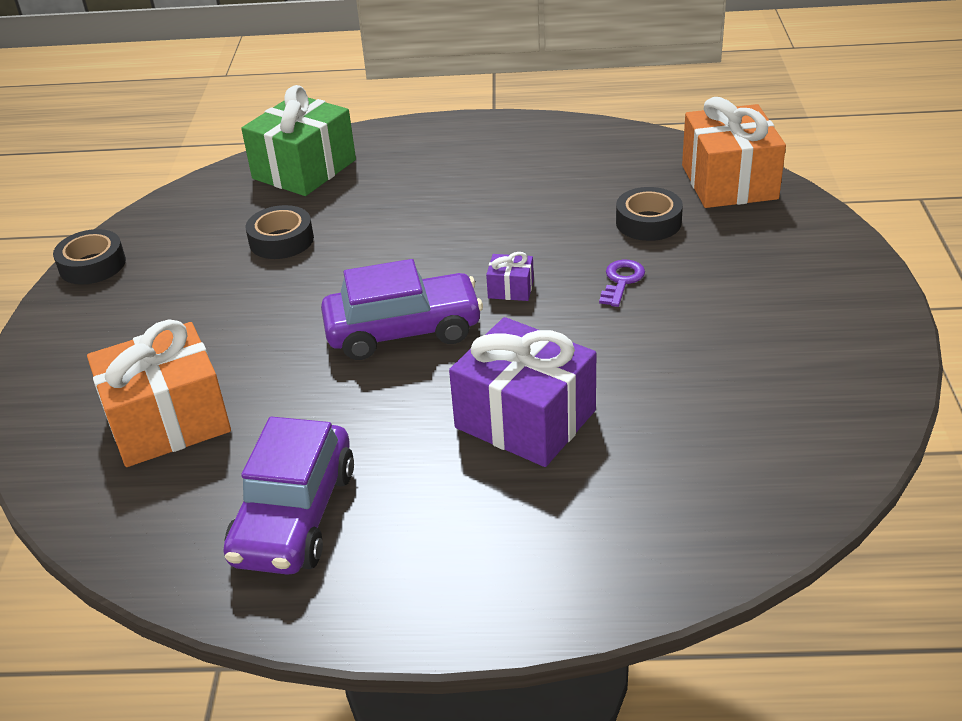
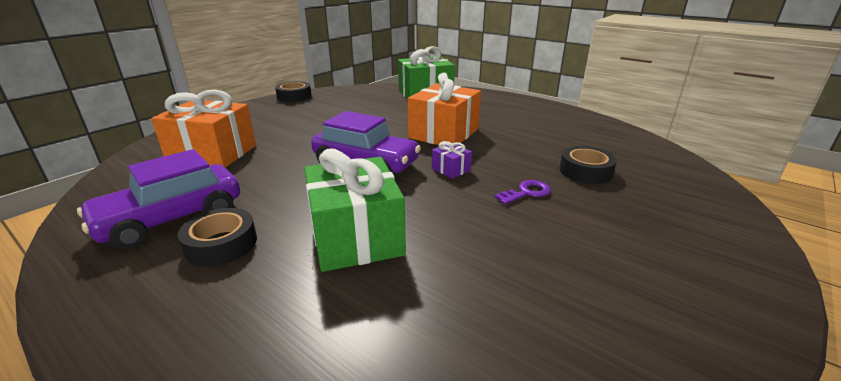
camera: 35 degrees right, 10 degrees down
black tape [246,205,314,259] -> black tape moved to [178,208,257,266]
purple gift [449,317,596,467] -> green gift [304,148,406,272]
orange gift [682,97,786,208] -> orange gift moved to [408,73,481,145]

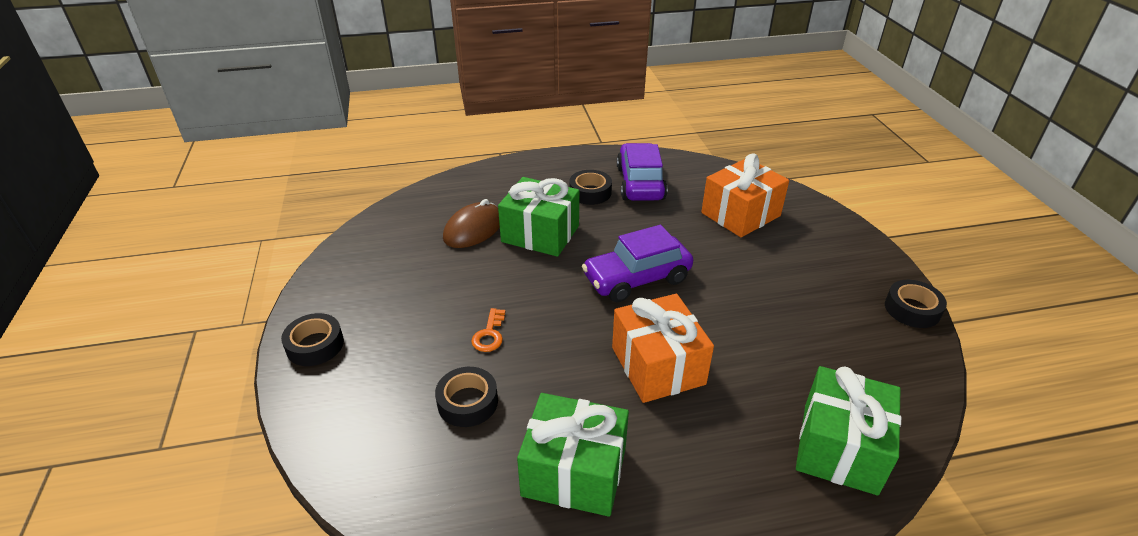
camera: 130 degrees right, 10 degrees up
purple gift [432,141,472,179] -> none
purple key [495,180,551,205] -> orange key [471,308,505,352]
none -> black tape [281,313,344,366]
none -> brown mouse [443,199,500,248]
none -> green gift [517,393,629,517]

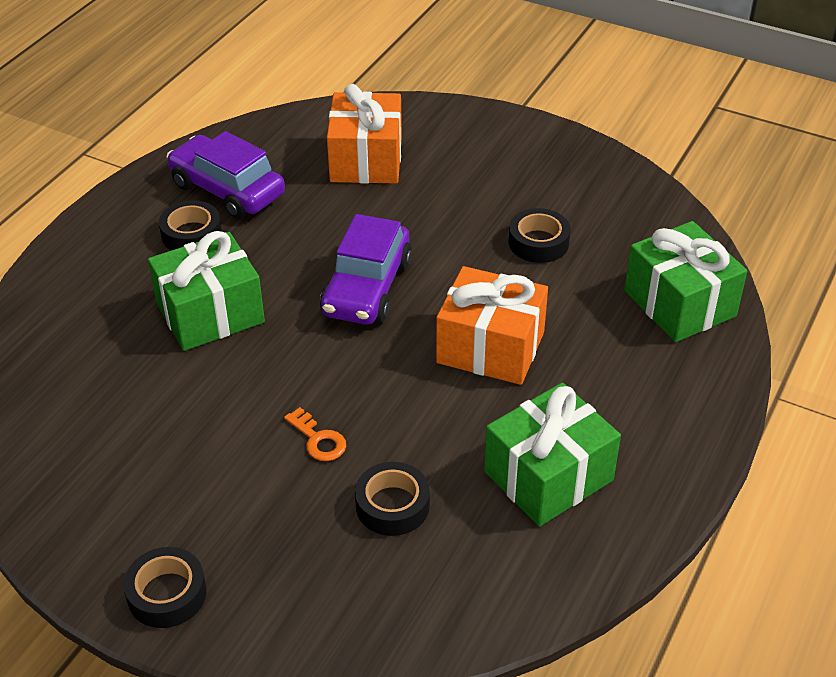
camera: 50 degrees left, 5 degrees up
brown mouse [443,199,500,248] -> none
black tape [885,280,947,328] -> black tape moved to [509,208,571,263]

